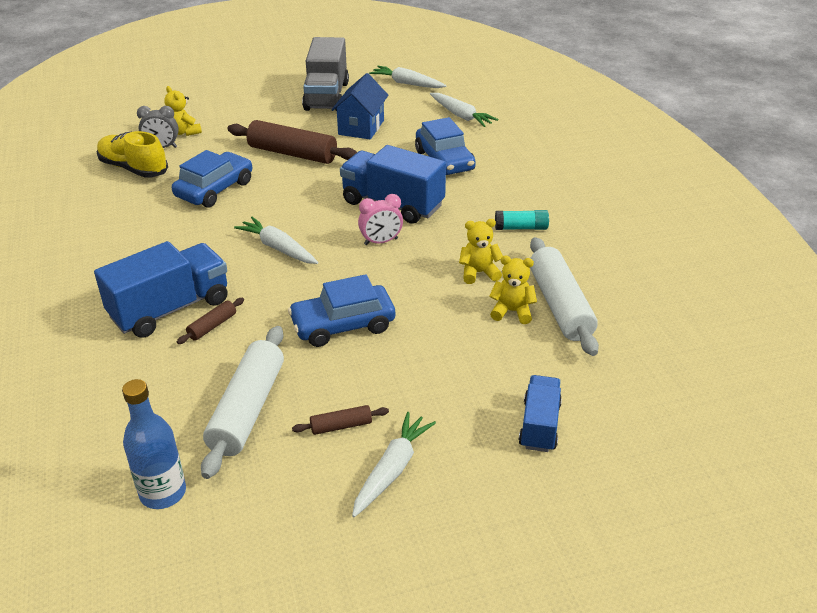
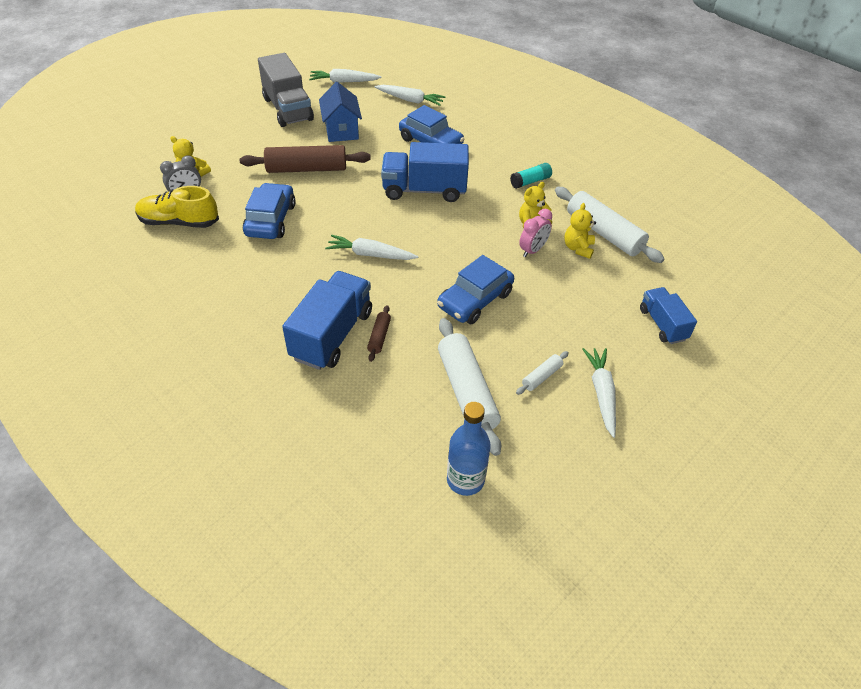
camera: 30 degrees left, 10 degrees up
brown rolling pin [292,405,389,435] -> white rolling pin [516,351,569,395]
pink clock [358,194,403,245] -> pink clock moved to [519,209,552,257]
yellow teddy bear [489,256,537,324] -> yellow teddy bear turned 60 degrees counterclockwise [564,203,596,259]

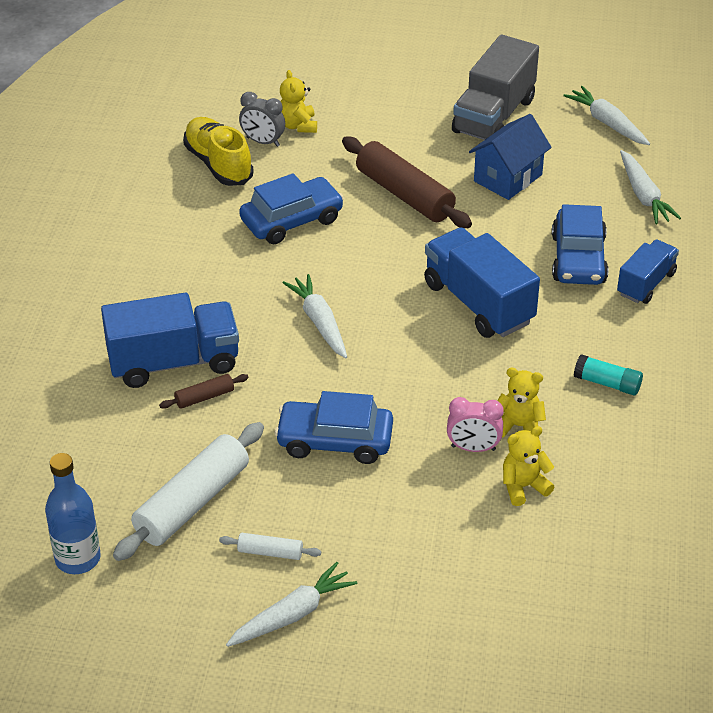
camera: 55 degrees right, 5 degrees down
white rolling pin [555,187,665,263] -> none
blue truck [640,287,697,344] -> blue truck moved to [617,239,679,304]

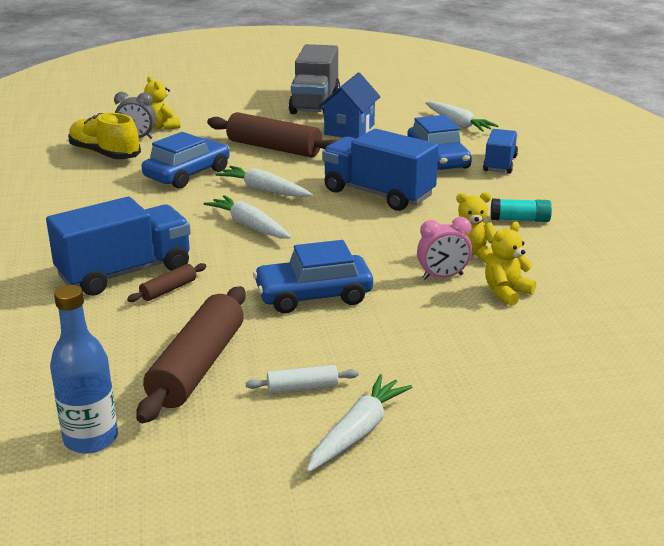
camera: 20 degrees left, 15 degrees down
white rolling pin [113,422,264,561] -> brown rolling pin [136,286,246,423]
white carrot [563,86,650,145] -> white carrot moved to [215,166,313,197]

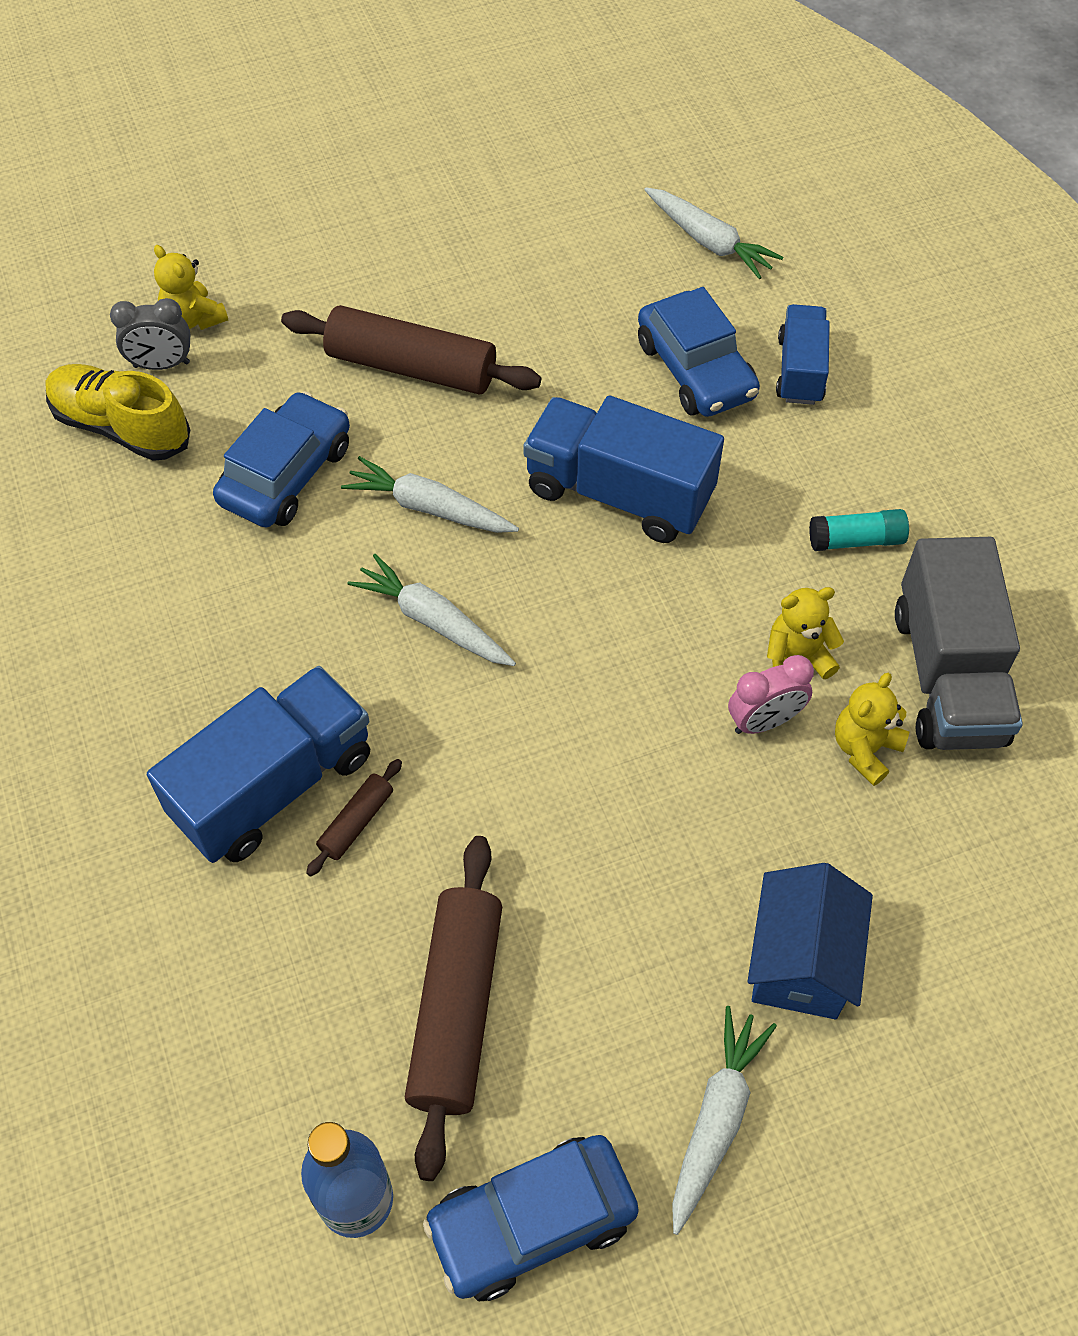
camera: 10 degrees left, 30 degrees up
white rolling pin [246,365,359,393] -> none
blue car [253,240,373,314] -> blue car moved to [423,1135,639,1301]
grey truck [289,44,340,114] -> grey truck moved to [895,537,1023,750]
blue house [318,73,381,138] -> blue house moved to [747,863,873,1019]

